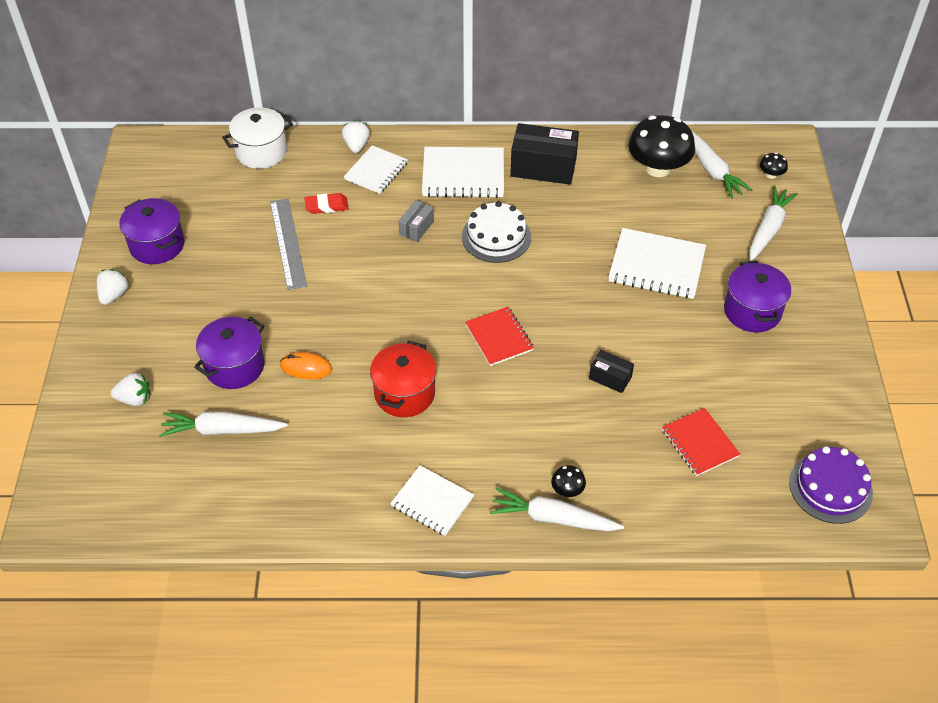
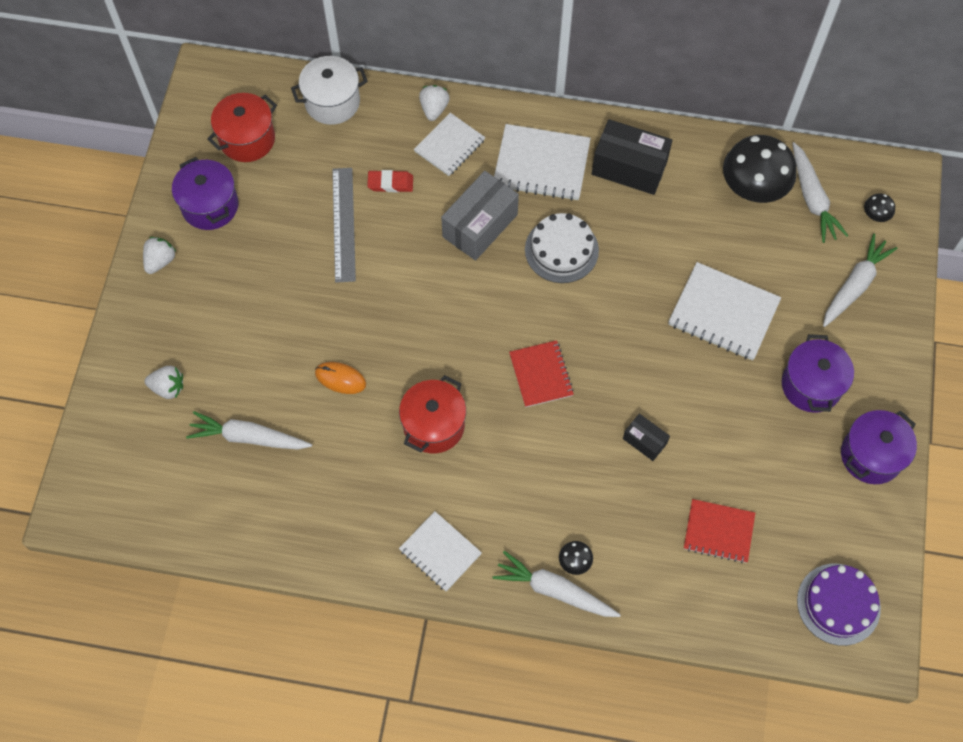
camera: 10 degrees right, 15 degrees up
purple pot [194,317,265,389] -> purple pot moved to [841,410,917,484]
grey box [398,200,434,242] -> grey box [441,171,519,261], size x1.91
red notebook [662,408,740,476] -> red notebook turned 60 degrees counterclockwise [684,499,755,563]
none -> red pot [207,93,277,162]

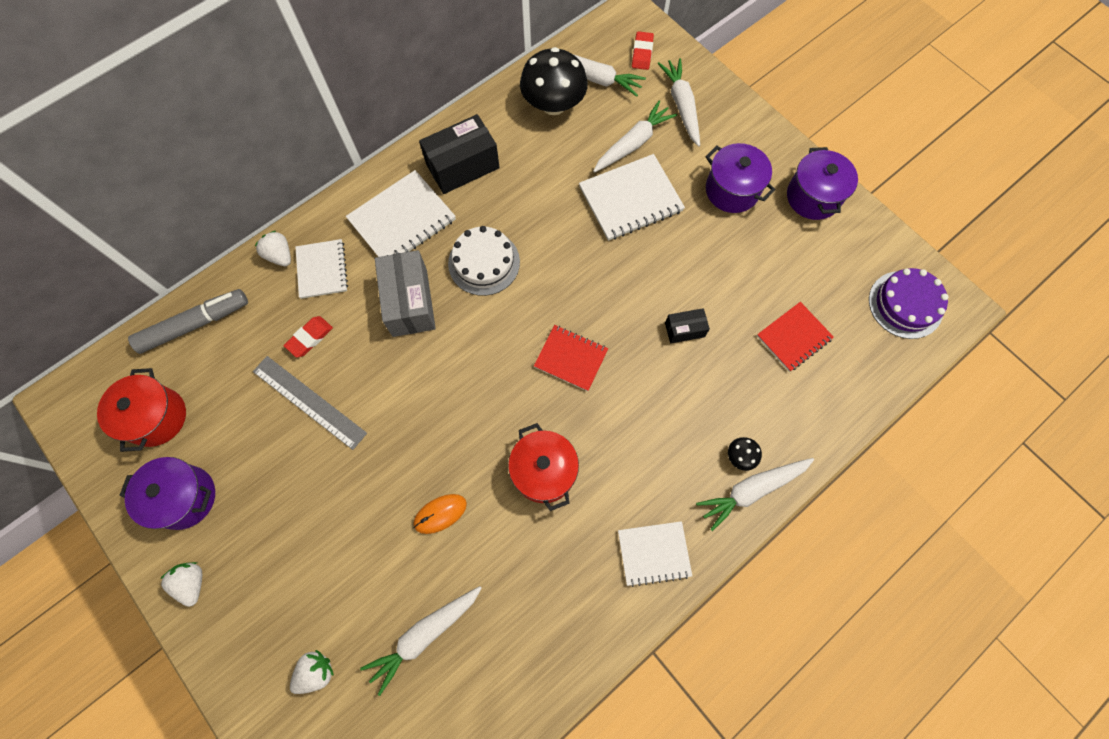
camera: 50 degrees left, 5 degrees up
white pot [291,56,368,125] -> grey marker [128,289,248,354]
black mushroom [864,193,895,222] -> red eraser [632,31,654,70]
none -> white carrot [593,100,677,173]

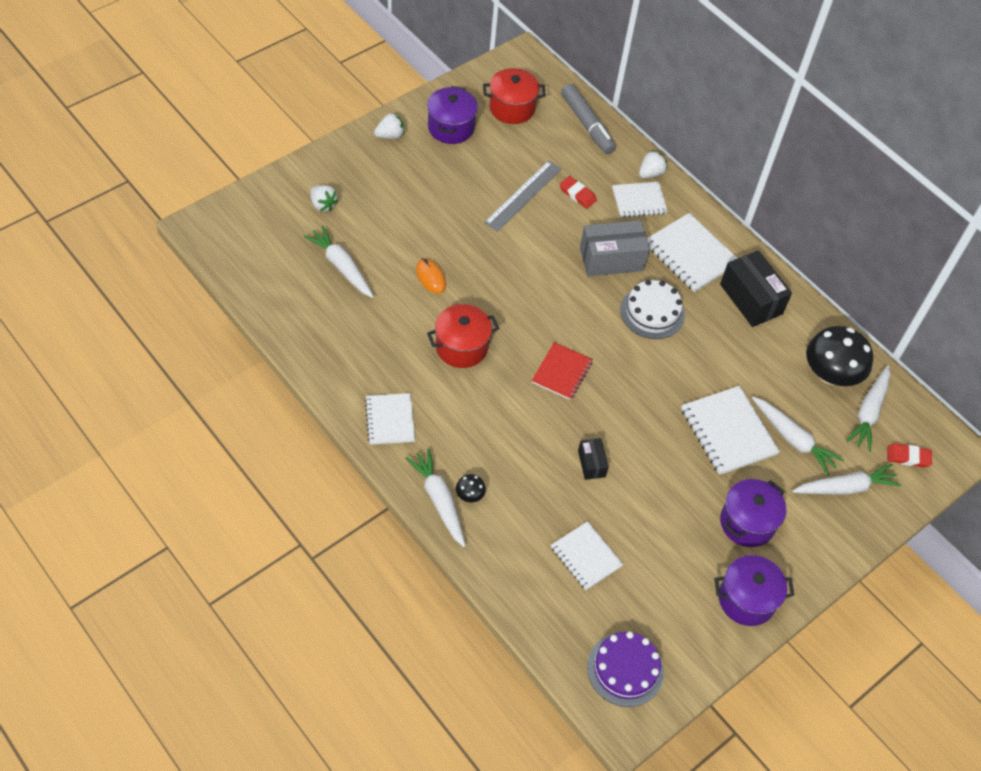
camera: 85 degrees right, 15 degrees down
red notebook [757,302,834,372] -> white notebook [551,521,623,590]

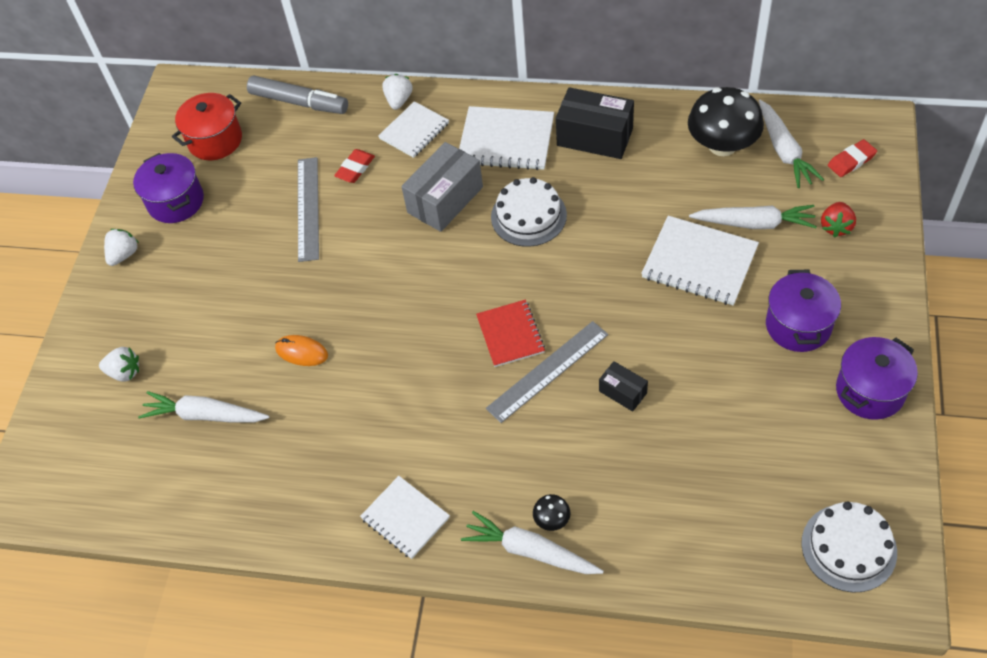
camera: 30 degrees left, 0 degrees up
red pot [427,304,499,368] -> none
white notebook [551,521,623,590] -> none
red eraser [559,176,597,209] -> red eraser turned 60 degrees counterclockwise [334,149,375,183]
purple cake [587,631,664,707] -> white cake [801,502,897,592]
white carrot [792,464,902,495] -> red strawberry [821,202,856,237]
none -> grey ruler [486,321,608,423]

